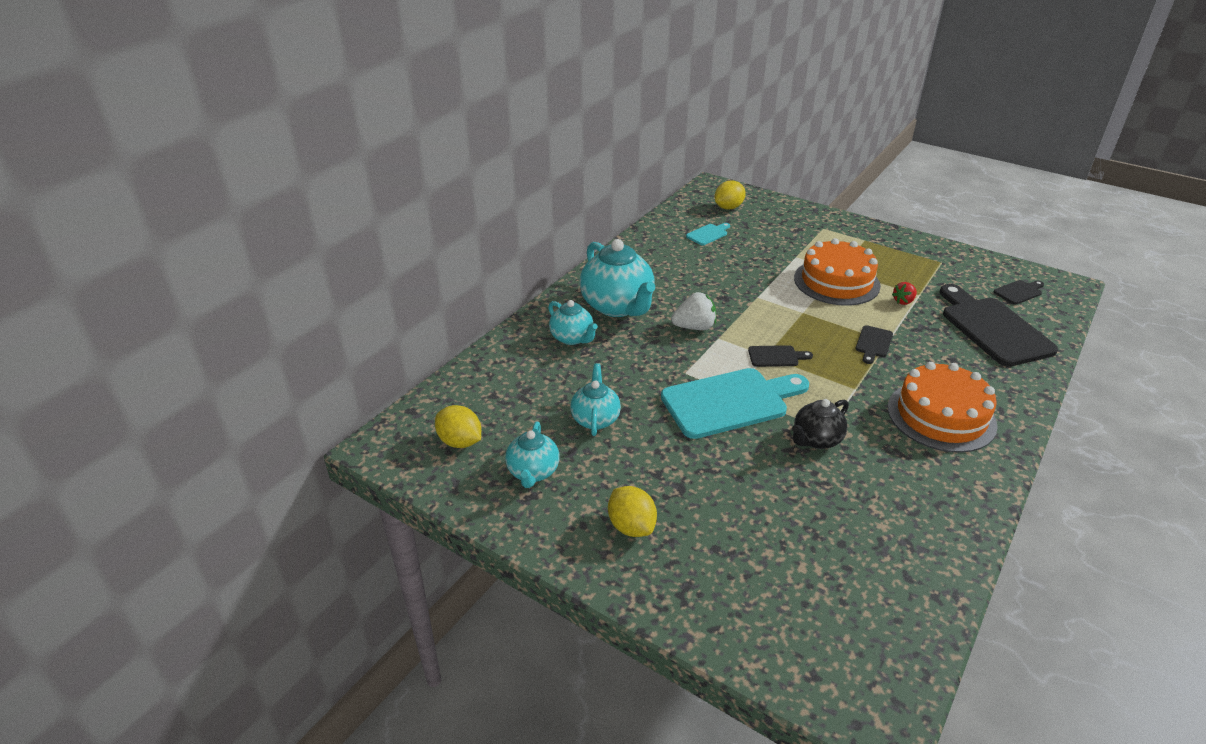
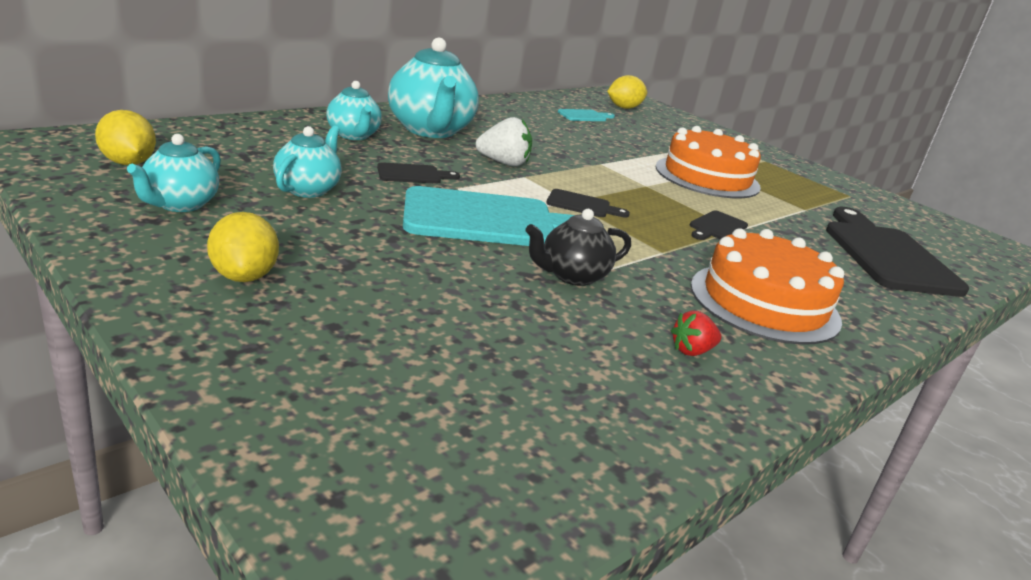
camera: 10 degrees right, 10 degrees down
red strawberry [892,282,917,305] -> red strawberry moved to [671,310,722,356]
black cutting board [994,280,1044,305] -> black cutting board moved to [377,162,460,184]

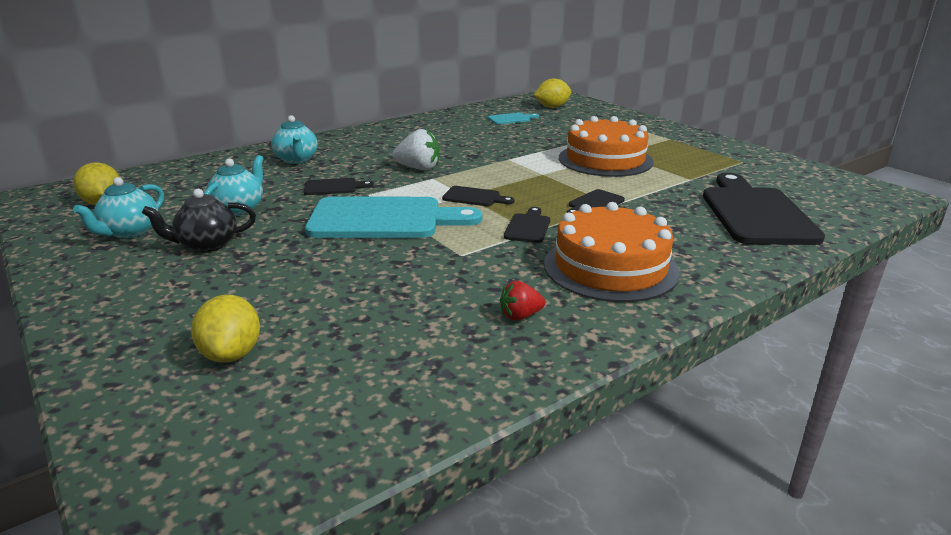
camera: 10 degrees right, 0 degrees up
yellow lemon [207,212,279,282] -> yellow lemon moved to [191,295,260,363]
turquoise teapot [388,38,479,138] -> none
black teapot [526,209,631,286] -> black teapot moved to [142,189,256,252]
none -> black cutting board [504,207,550,243]

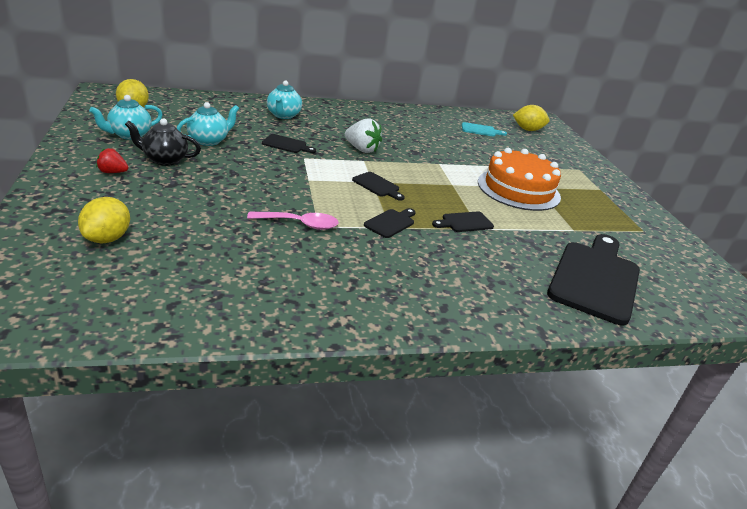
camera: 20 degrees right, 5 degrees up
turquoise cutting board [305,197,482,238] -> none
red strawberry [500,281,545,321] -> red strawberry moved to [96,148,128,173]
orange cake [544,202,680,302] -> none
none -> pink spoon [247,212,339,230]

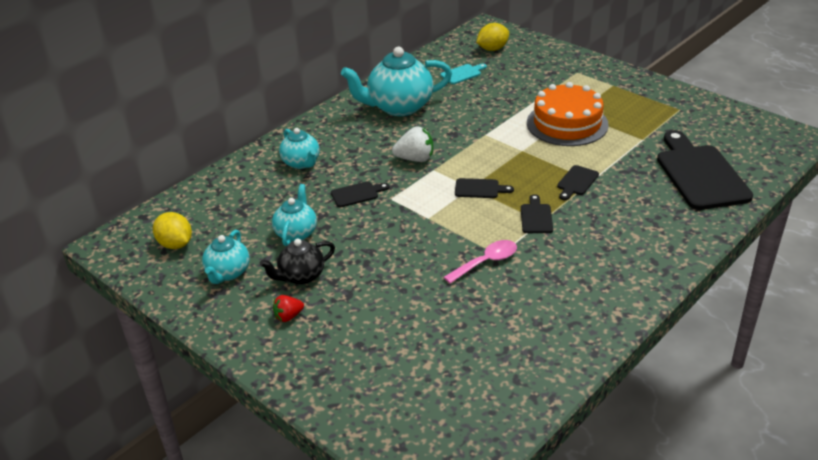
camera: 30 degrees left, 5 degrees up
yellow lemon [78,197,130,243] -> none
none -> turquoise teapot [341,47,452,116]

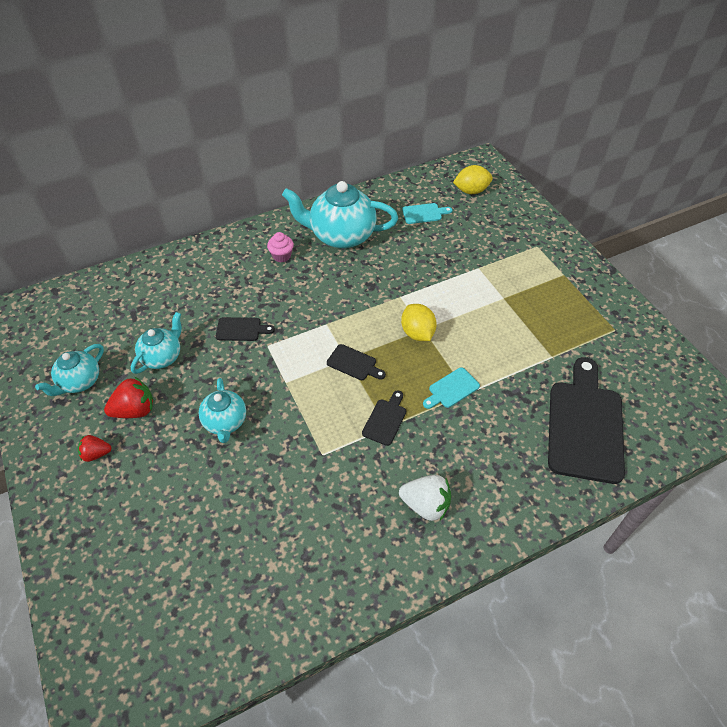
camera: 20 degrees right, 15 degrees up
yellow lemon [153,212,192,249] -> yellow lemon moved to [401,304,437,341]
black teapot [260,239,335,285] -> red strawberry [104,377,153,418]
turquoise teapot [279,128,320,169] -> turquoise teapot moved to [199,378,246,443]
white strawberry [392,126,433,162] -> white strawberry moved to [399,475,451,521]
pink spoon [444,240,517,284] -> none
orange cake [527,82,609,146] -> none
black cutting board [557,165,599,200] -> turquoise cutting board [423,367,480,409]
none -> pink cupcake [267,232,294,262]

